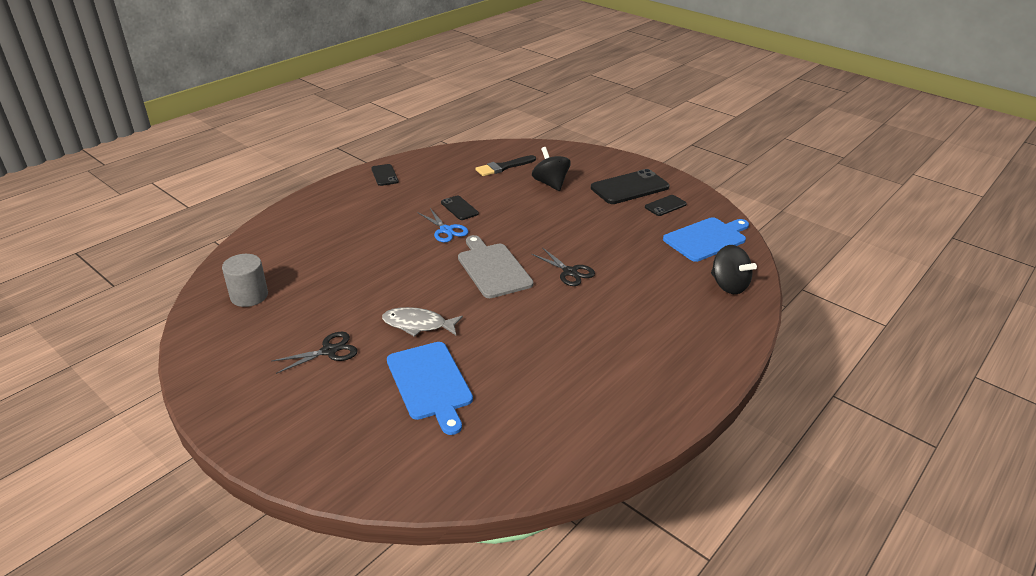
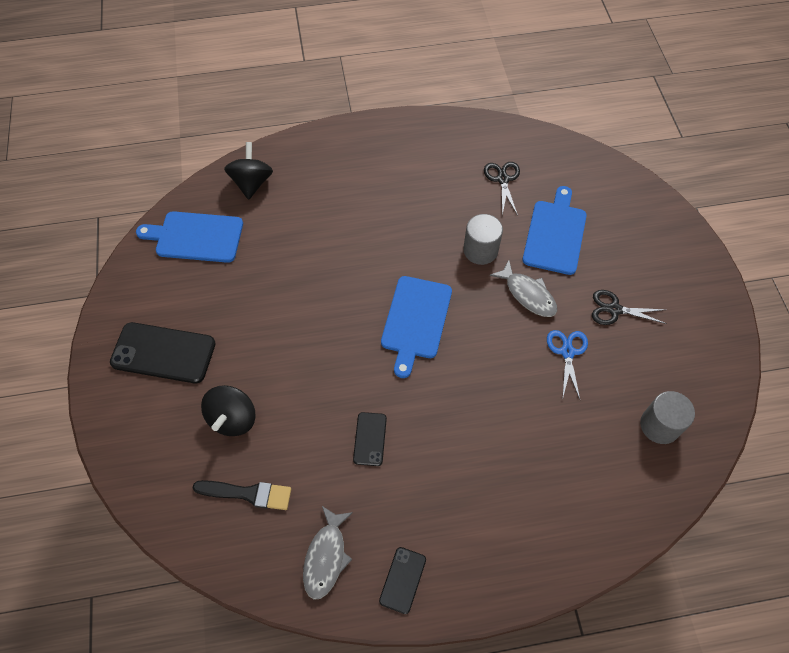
camera: 140 degrees left, 25 degrees up
blue scissors [418,208,469,242] -> blue scissors moved to [547,330,588,400]
grey cutting board [458,235,534,298] -> blue cutting board [381,276,452,378]
black scissors [532,247,595,286] -> black scissors moved to [484,162,520,216]
black phone [645,195,687,216] -> none
none -> grey fish [303,506,353,600]
none -> grey cylinder [463,214,503,265]

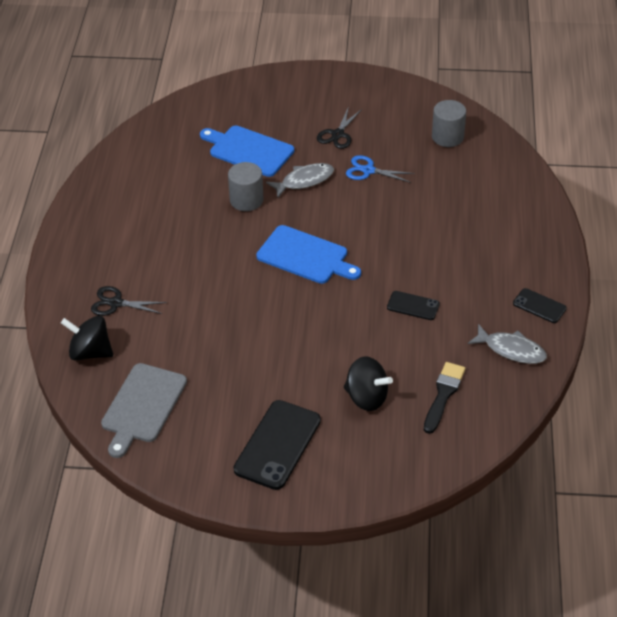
camera: 75 degrees left, 15 degrees down
blue cutting board [136,211,243,263] -> grey cutting board [101,363,187,458]
black scissors [484,162,520,216] -> black scissors moved to [91,286,167,316]

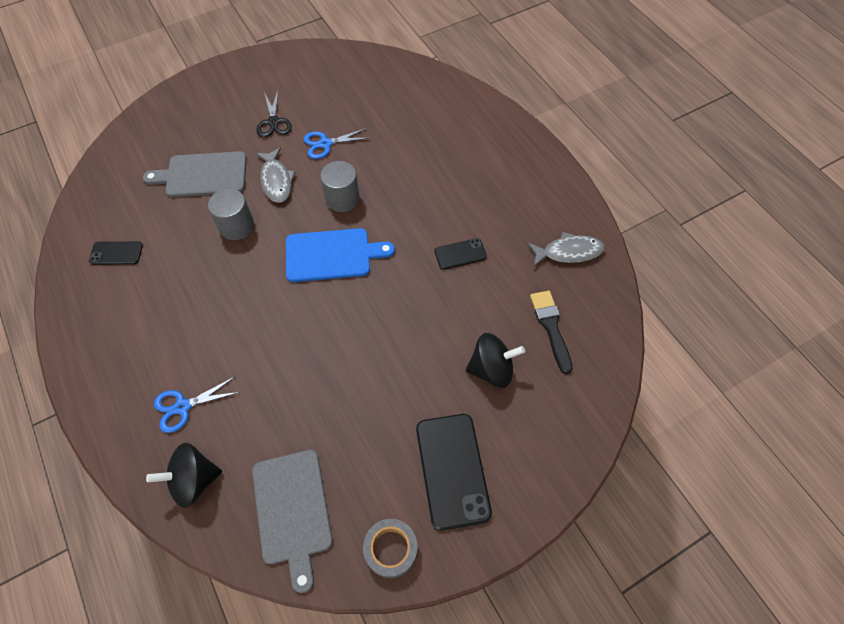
camera: 35 degrees left, 15 degrees up
black scissors [91,286,167,316] -> blue scissors [154,377,239,433]
blue cutting board [200,126,294,177] -> grey cutting board [143,151,247,197]
grey fish [266,163,334,198] -> grey fish turned 135 degrees clockwise [256,148,295,203]
grey cylinder [432,100,466,147] -> grey cylinder moved to [320,161,360,212]
black phone [513,288,567,323] -> black phone moved to [89,241,143,265]
none -> grey tape [363,519,418,578]

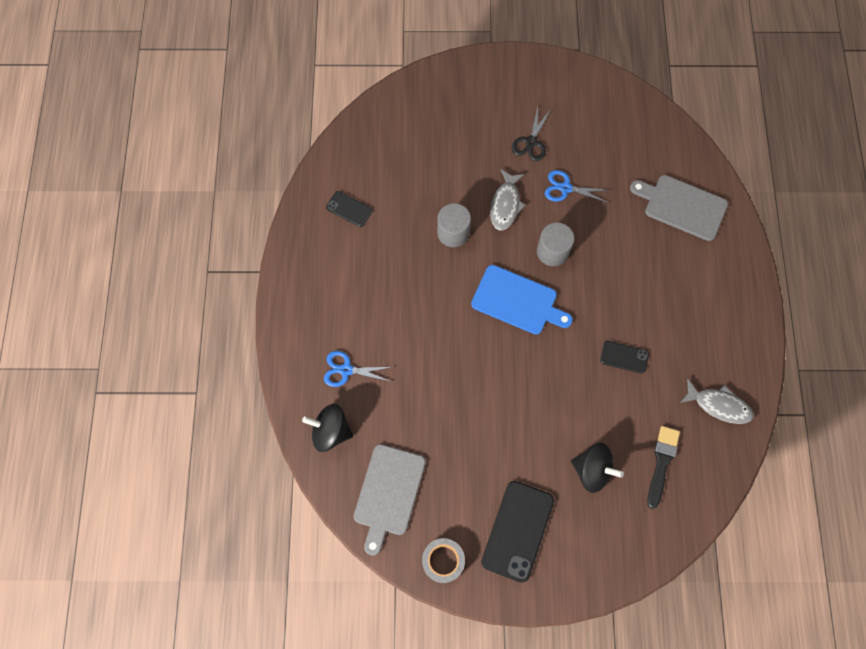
camera: 30 degrees right, 10 degrees up
grey cutting board [143,151,247,197] -> grey cutting board moved to [630,175,728,241]

